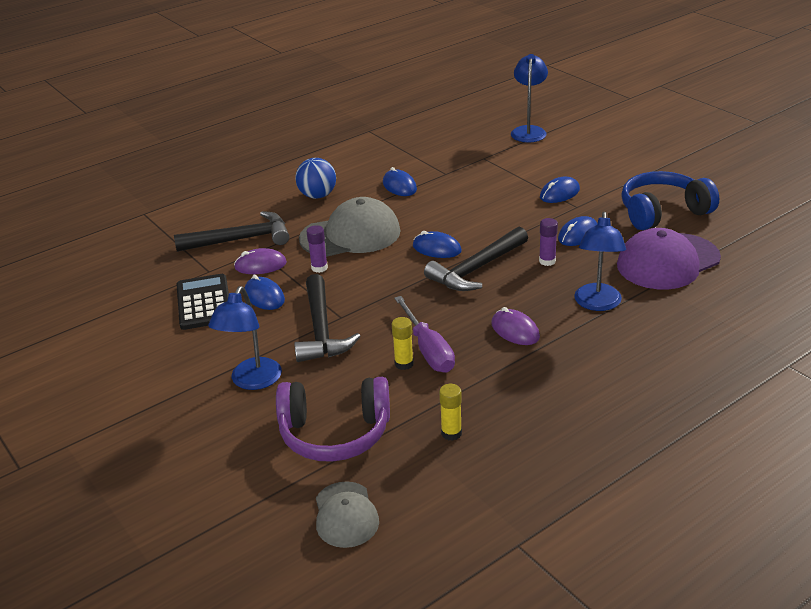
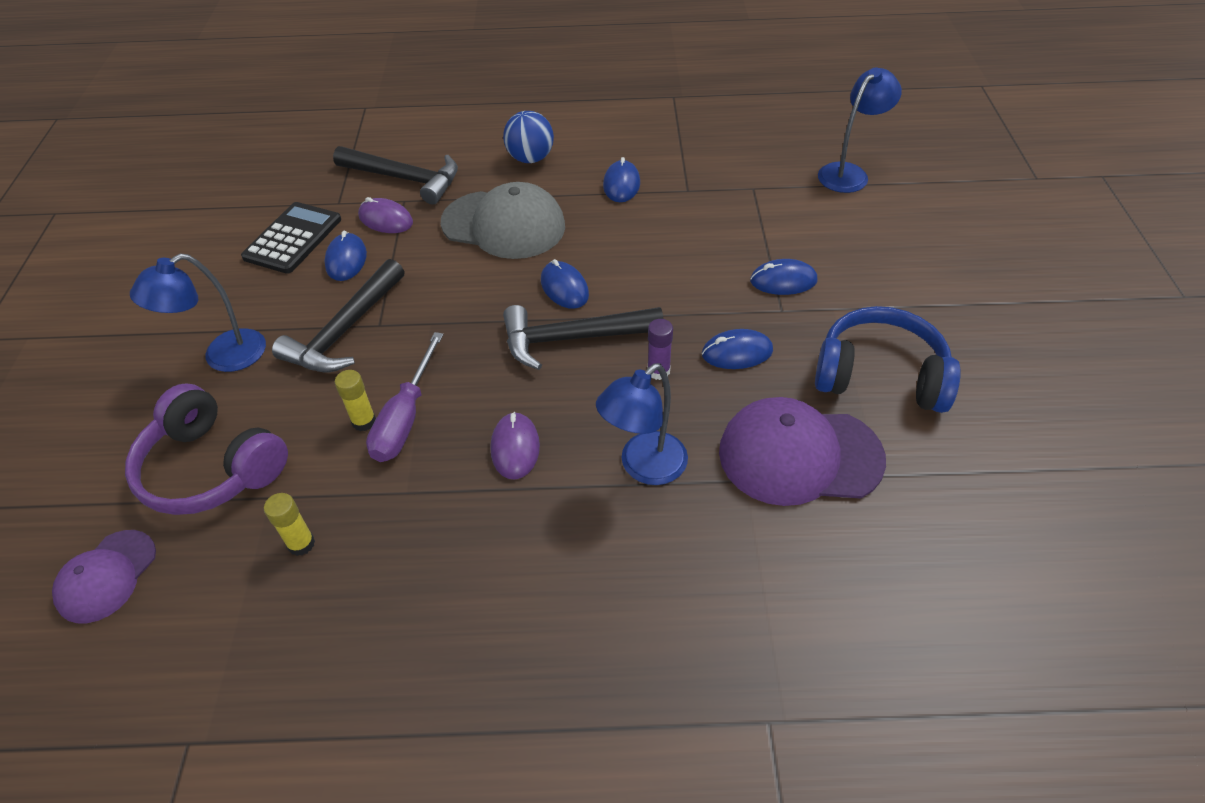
camera: 35 degrees right, 15 degrees up
purple glue stick [306,225,328,273] -> none
grey cap [316,481,379,548] -> purple cap [52,530,156,623]

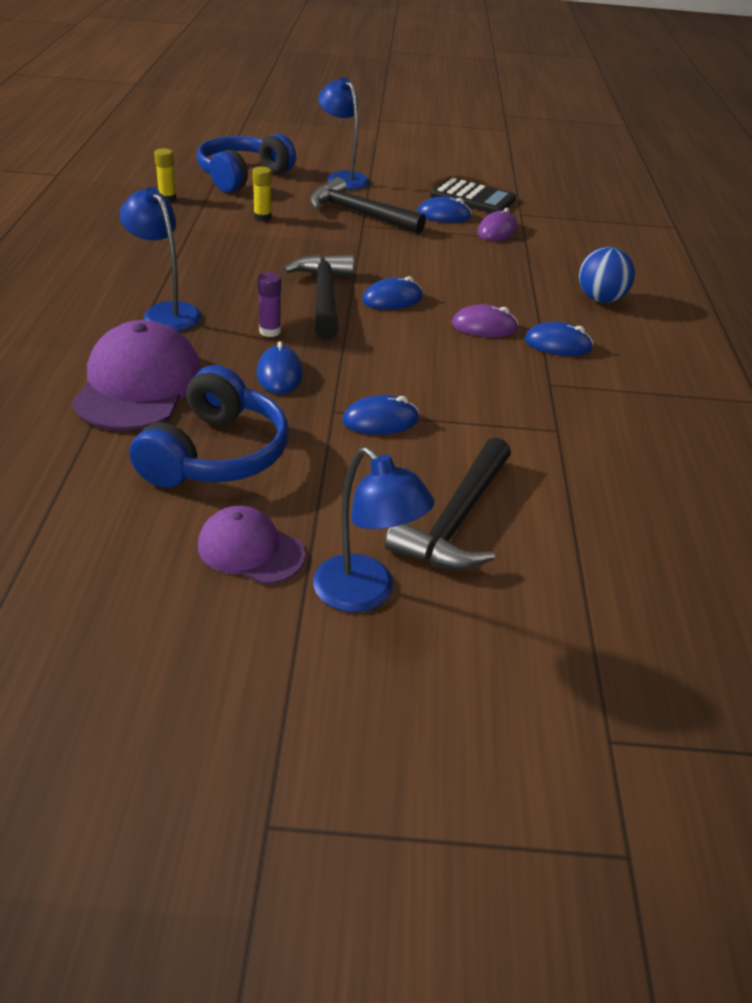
camera: 90 degrees right, 10 degrees down
purple cap [52,530,156,623] -> purple cap moved to [198,506,305,584]
purple headphones [125,384,288,515] -> blue headphones [197,133,296,193]
black hammer [333,146,458,205] -> black hammer moved to [385,437,511,570]
purple screwdriver [366,332,443,462] -> none
grey cap [441,182,565,259] -> none
purple mouse [491,412,540,480] -> purple mouse moved to [451,304,518,337]
blue mouse [750,259,817,295] -> blue mouse turned 75 degrees clockwise [342,395,419,435]
blue lamp [818,68,902,193] -> blue lamp moved to [313,447,434,612]

